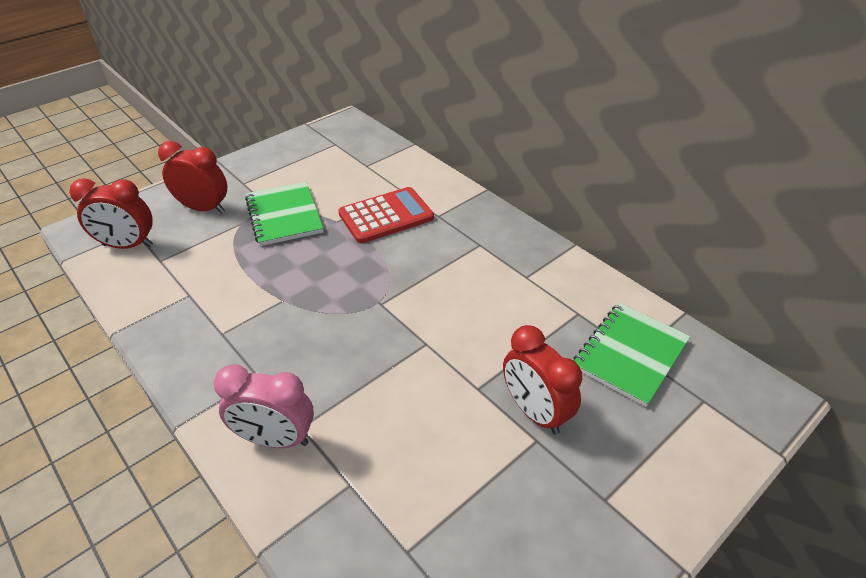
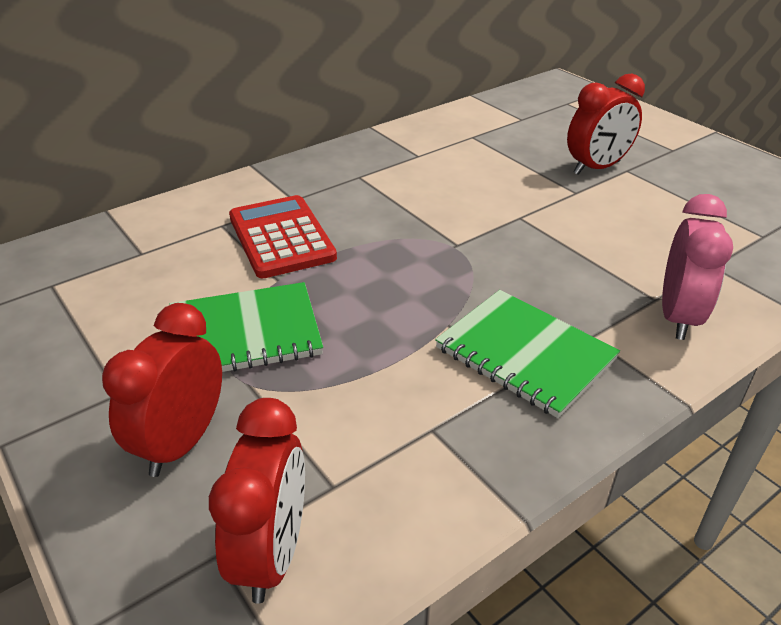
camera: 85 degrees left, 5 degrees down
green notebook [574,303,690,407] -> green notebook moved to [435,290,620,418]

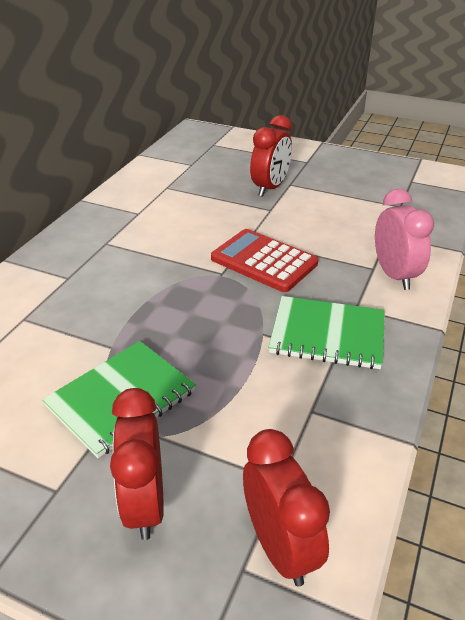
camera: 30 degrees left, 0 degrees up
red calculator [229,195,337,279] -> red calculator moved to [211,229,318,292]

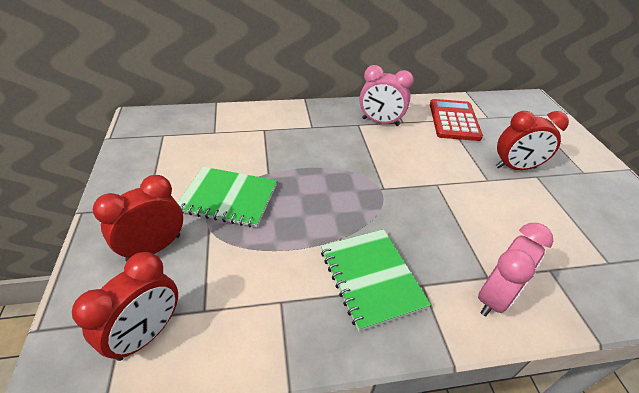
camera: 55 degrees right, 5 degrees up
red calculator [211,229,318,292] -> red calculator moved to [430,99,483,141]
none -> pink clock [359,65,414,126]

